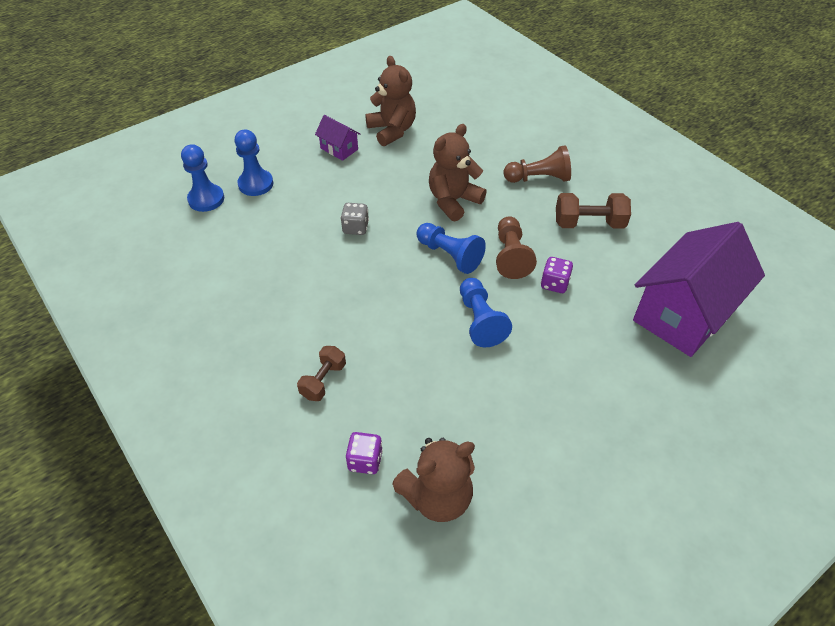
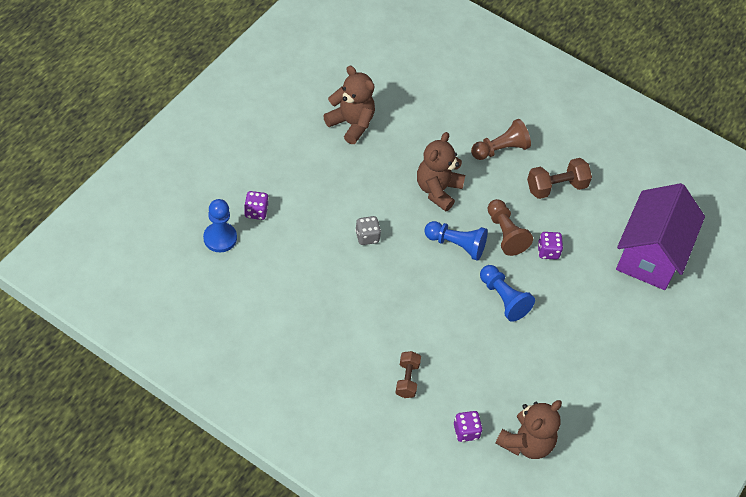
camera: 25 degrees left, 5 degrees up
blue pawn [235,129,273,196] -> purple dice [244,191,269,220]
purple house [315,115,360,161] -> none

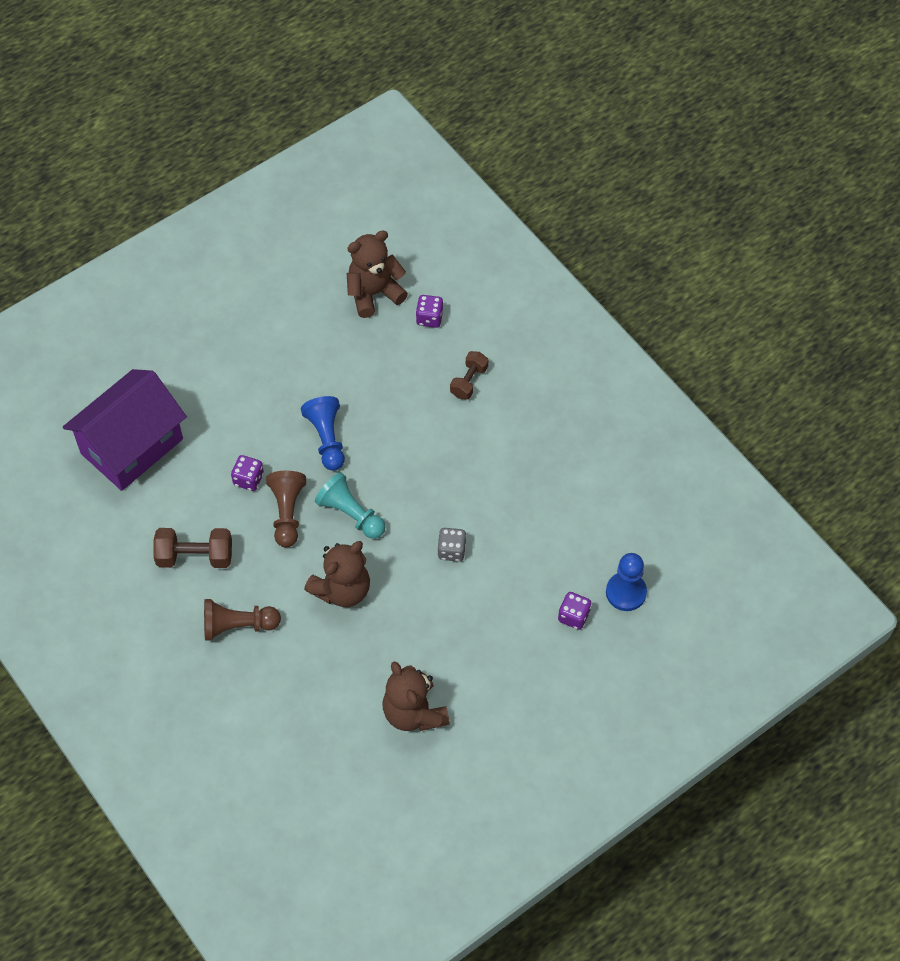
camera: 155 degrees left, 5 degrees up
blue pawn [424,221,488,261] -> turquoise pawn [315,472,386,539]

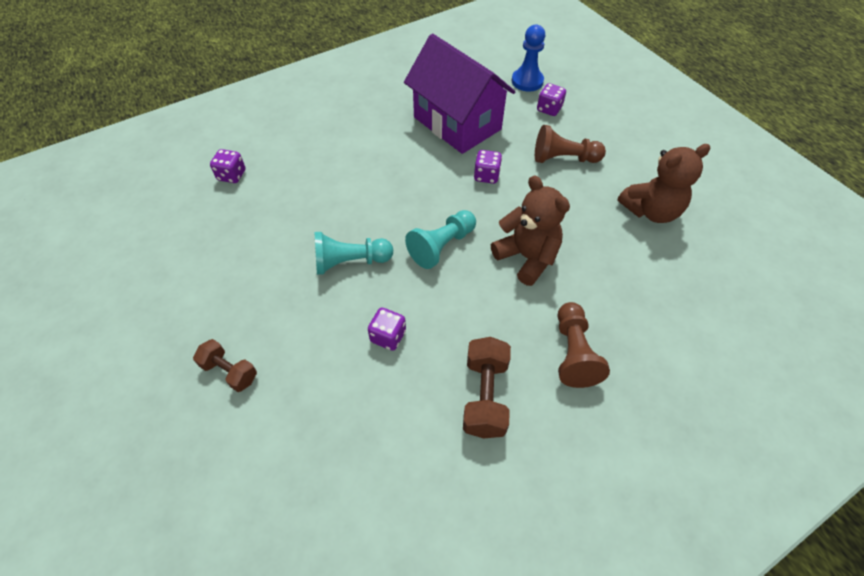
camera: 85 degrees left, 5 degrees down
purple house [63,369,187,491] -> purple house moved to [404,33,515,154]
brown pawn [266,471,306,547] -> brown pawn moved to [535,125,606,163]
blue pawn [301,396,345,471] -> turquoise pawn [314,232,393,275]
brown teddy bear [347,230,408,318] -> none
grey dice [437,528,467,562] -> purple dice [474,150,502,184]
brown dumbbell [450,351,488,399] -> brown dumbbell moved to [193,339,257,392]

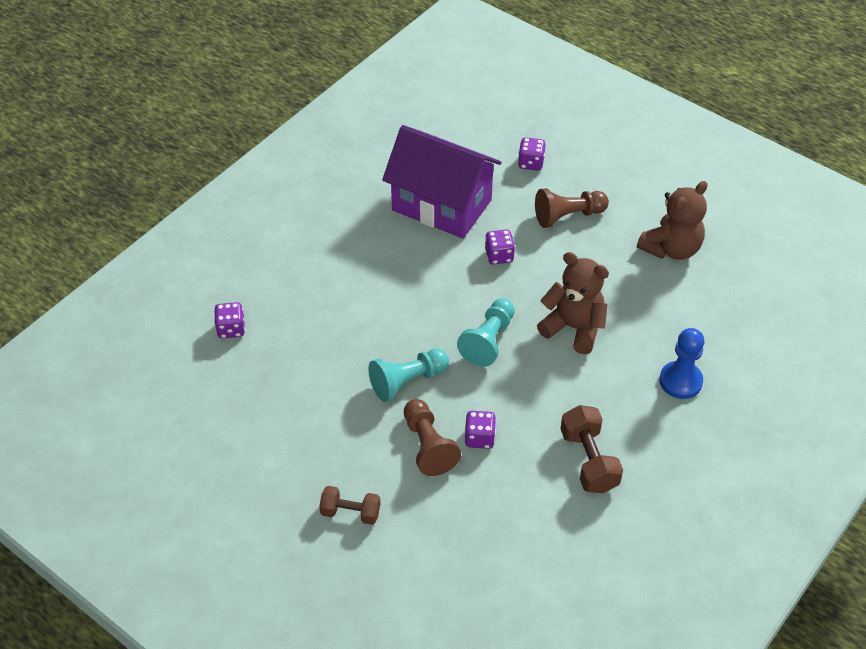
camera: 20 degrees left, 5 degrees down
blue pawn [512,25,545,92] -> blue pawn moved to [659,328,704,399]
brown pawn [558,302,610,388] -> brown pawn moved to [404,399,461,476]

